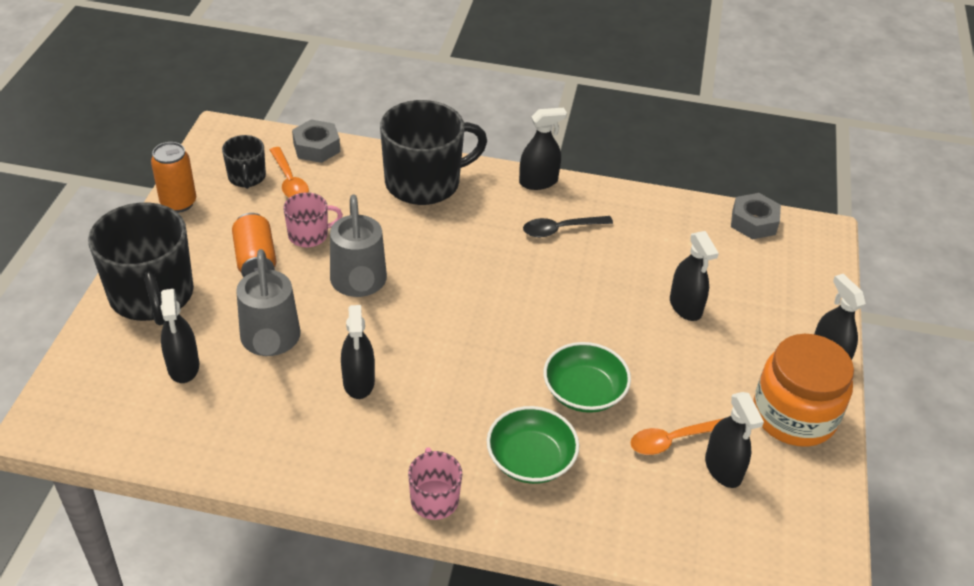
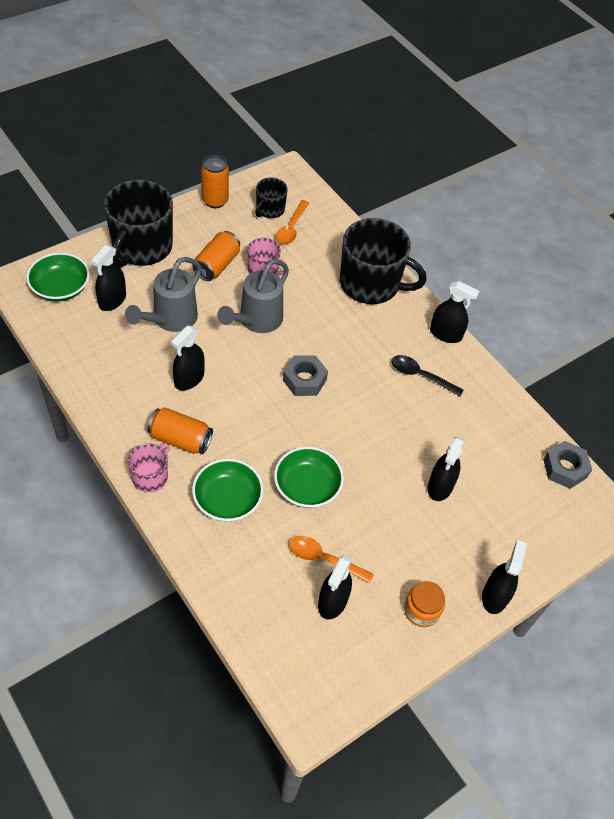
camera: 40 degrees right, 10 degrees up
grey nut [292,119,340,163] -> grey nut moved to [283,356,328,396]
orange jar [753,334,854,447] -> orange jar [404,581,445,627], size x0.52
none -> green bowl [26,253,90,301]
none -> orange can [147,407,213,454]

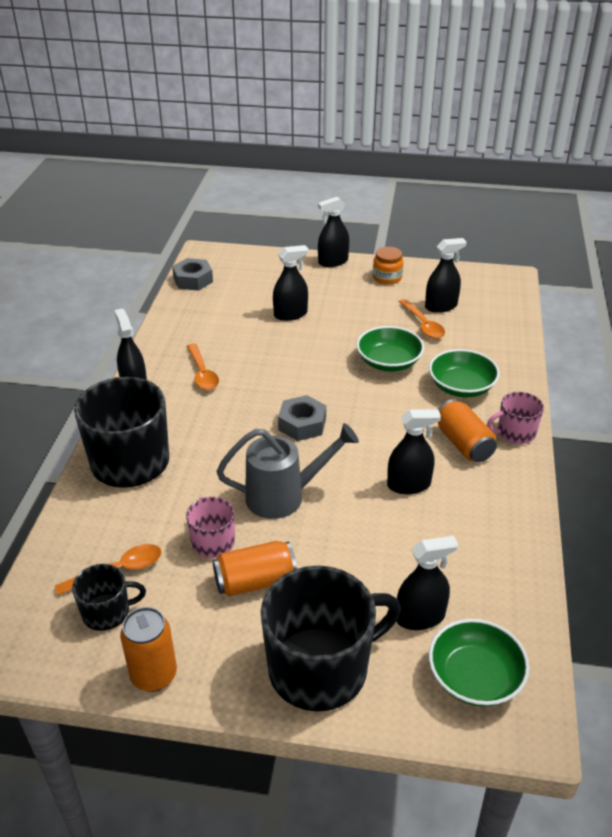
camera: 130 degrees left, 15 degrees down
grey watering can [125,257,202,332] -> none
black spoon [391,355,464,397] -> orange spoon [187,343,219,390]

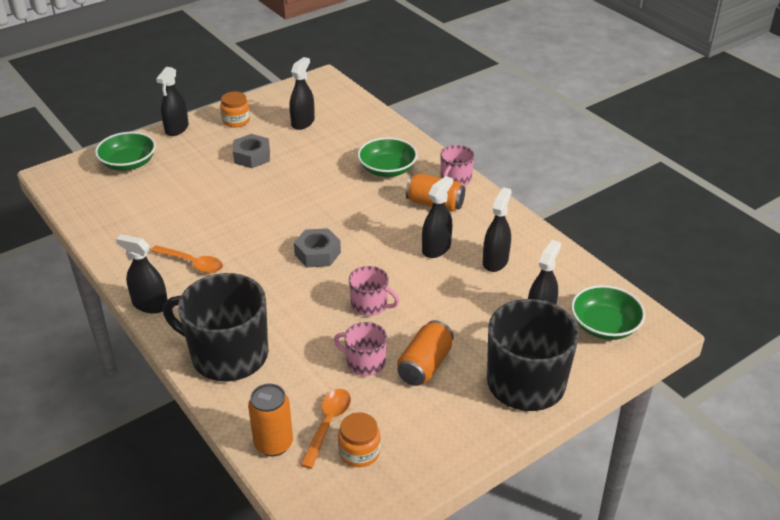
camera: 45 degrees left, 0 degrees up
black mug [72,564,146,631] -> orange jar [338,412,381,467]
orange can [120,607,177,692] -> orange can moved to [248,384,293,456]
grey nut [172,258,213,291] -> grey nut moved to [233,134,270,168]
grey watering can [216,423,359,519] -> pink mug [349,266,399,316]
black spray bottle [273,245,308,321] -> black spray bottle moved to [483,187,512,272]
green bowl [356,326,424,372] -> green bowl moved to [95,132,156,171]
orange spoon [399,299,445,339] -> none

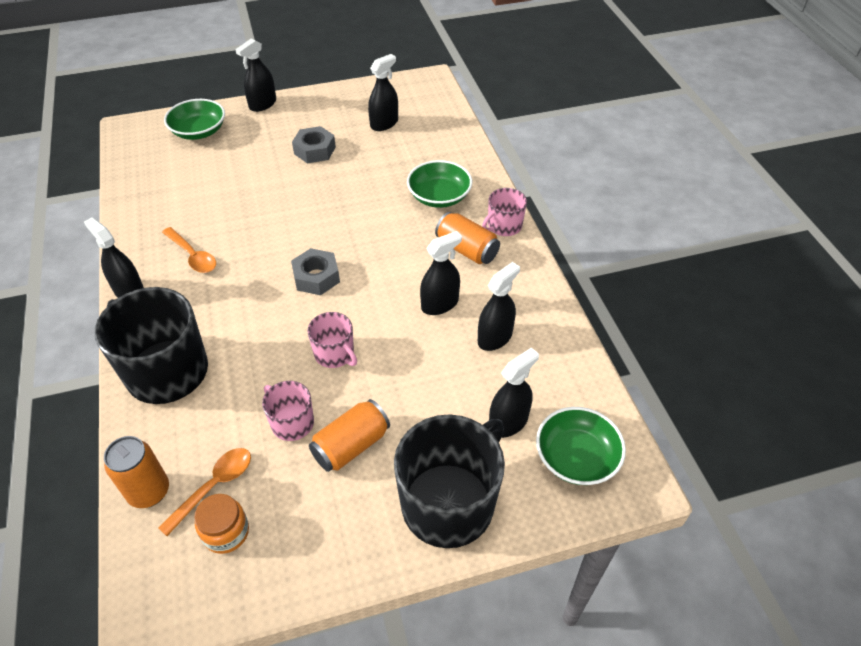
camera: 20 degrees right, 10 degrees up
orange jar [220,91,250,127] -> none

